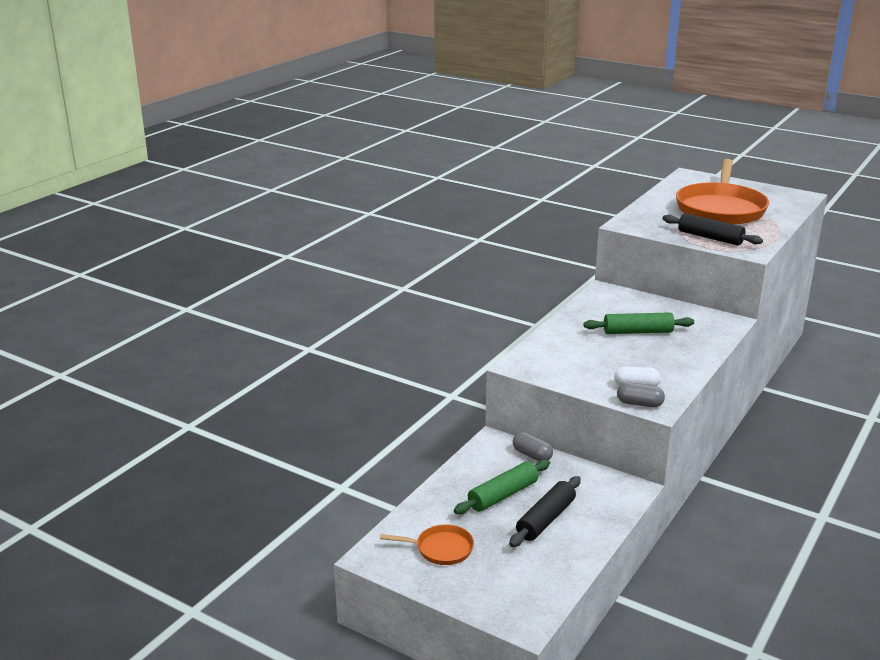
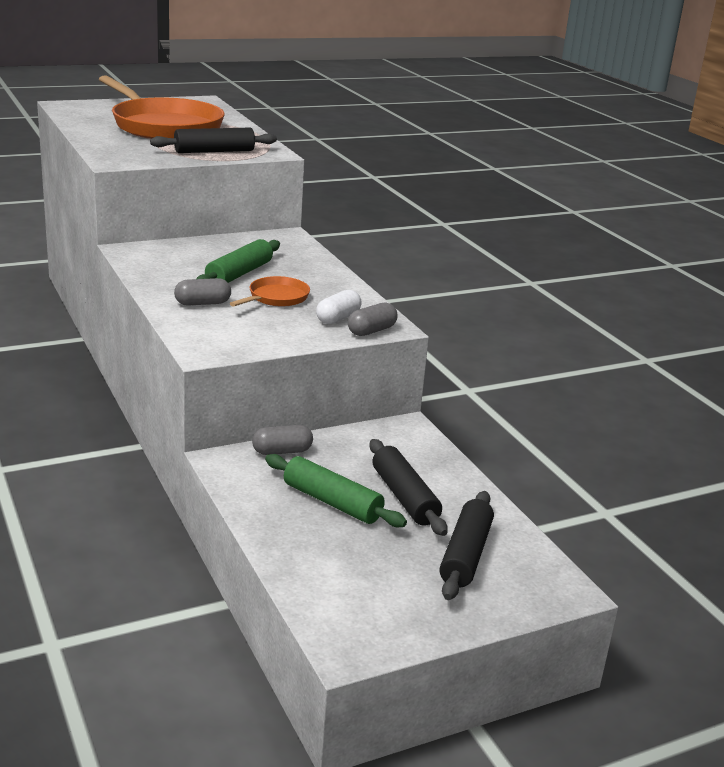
camera: 60 degrees left, 0 degrees up
orange pan [380,524,474,565] -> orange pan moved to [230,276,310,307]
green rolling pin [454,459,550,514] -> green rolling pin turned 45 degrees counterclockwise [265,454,407,527]
none -> grey capsule [174,278,231,306]
none -> black rolling pin [439,491,494,600]

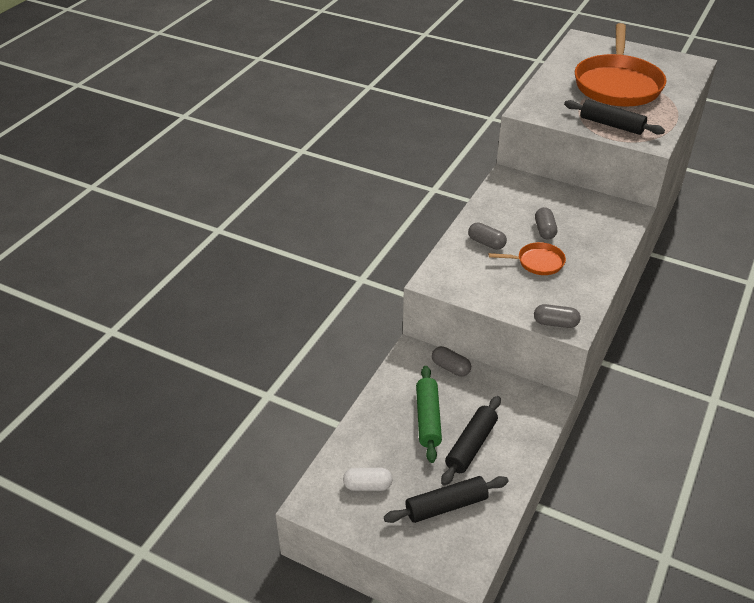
camera: 55 degrees right, 15 degrees up
green rolling pin [197,239,280,283] -> grey capsule [535,207,557,240]
white capsule [316,290,362,324] -> white capsule moved to [343,468,393,491]

